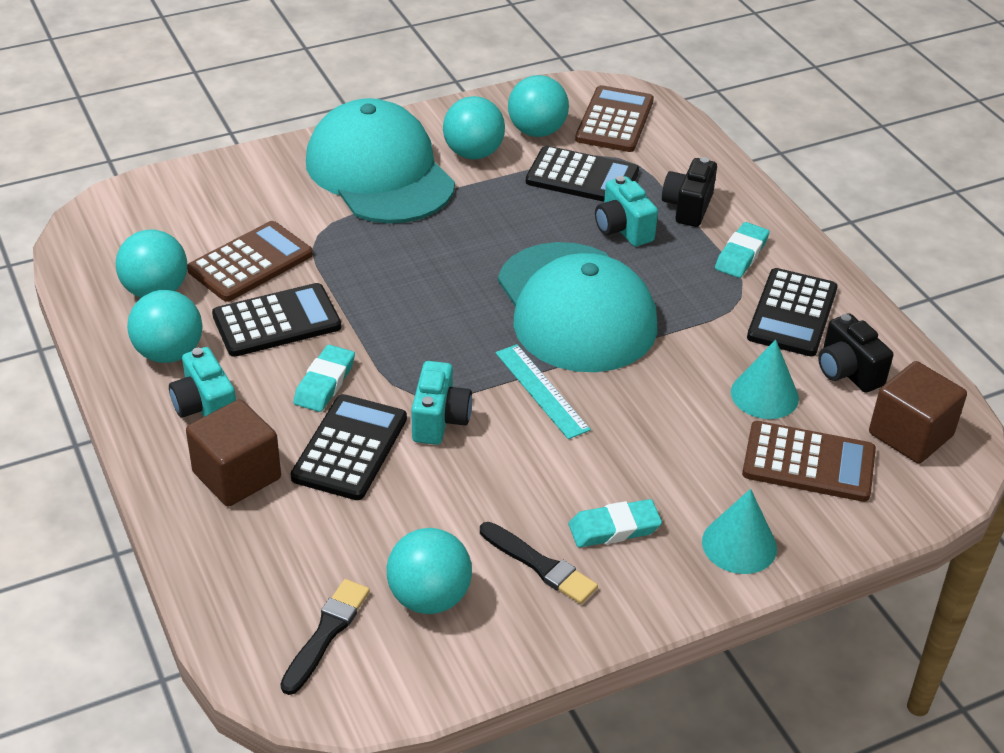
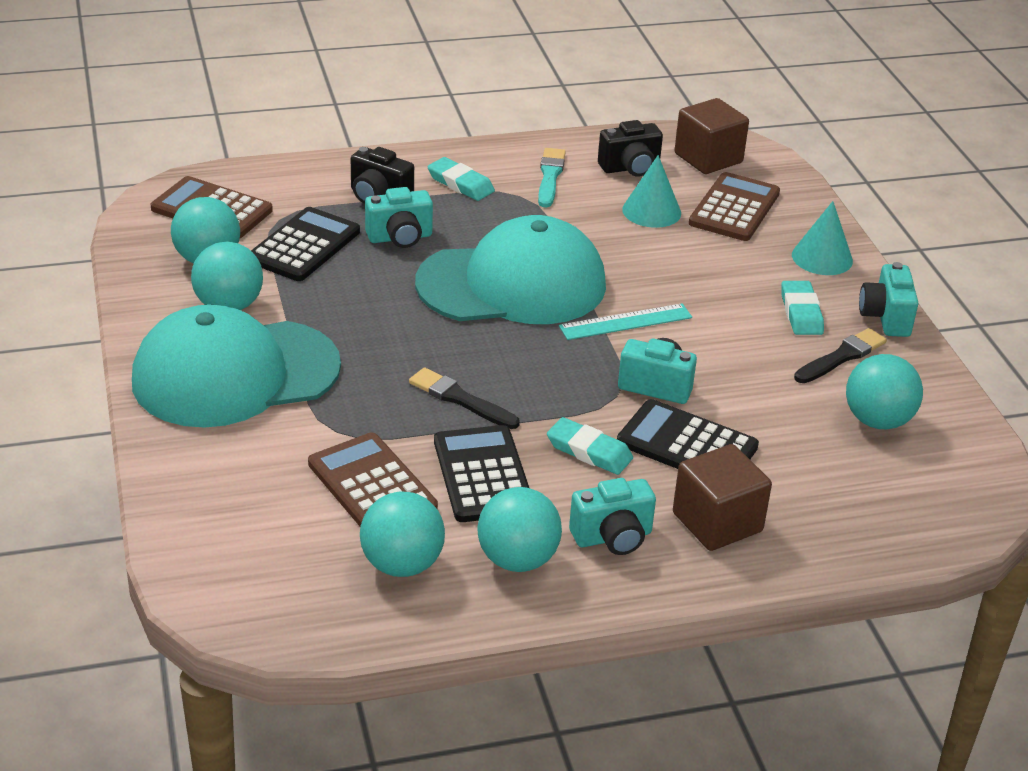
camera: 80 degrees left, 5 degrees down
black brush [280,579,370,695] -> black brush moved to [409,368,520,429]
black calculator [747,268,838,356] -> turquoise brush [538,148,566,207]
none -> turquoise camera [859,262,919,337]

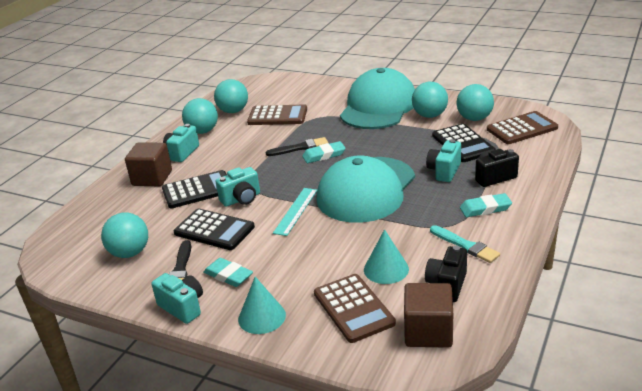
camera: 135 degrees right, 5 degrees down
black calculator [434,425,529,522] -> black calculator moved to [174,208,255,250]
turquoise eraser [547,417,633,475] -> turquoise eraser moved to [302,141,346,163]

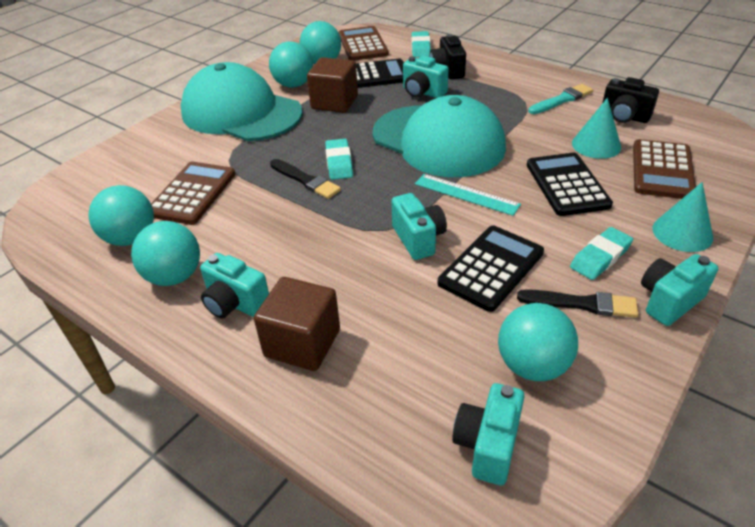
camera: 80 degrees left, 10 degrees up
black calculator [162,170,227,209] -> black calculator moved to [527,153,613,216]
black brush [266,137,328,156] -> black brush turned 135 degrees clockwise [270,159,341,199]
brown calculator [314,274,396,343] -> brown calculator turned 120 degrees clockwise [633,139,696,199]
brown cube [404,283,453,348] -> brown cube moved to [307,57,358,113]
turquoise eraser [460,193,512,217] -> turquoise eraser moved to [411,31,431,57]
none -> turquoise camera [452,383,525,485]

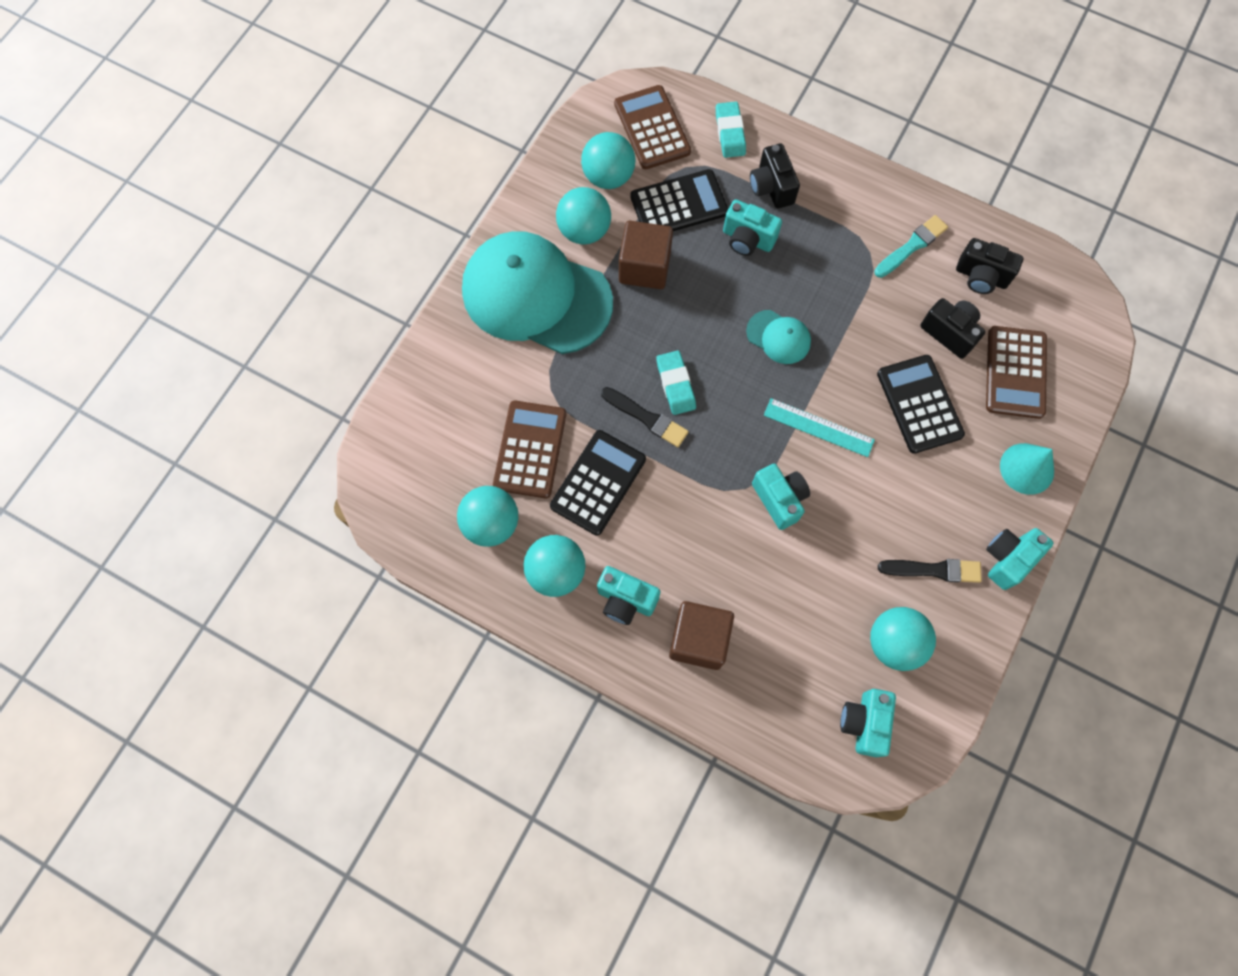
camera: 10 degrees left, 30 degrees up
turquoise cap [373,95,506,177] -> turquoise cap [746,310,811,364], size x0.43
black calculator [438,226,544,312] -> black calculator moved to [550,430,646,536]
turquoise eraser [570,227,633,280] -> none
turquoise cone [572,98,621,159] -> black camera [920,298,985,359]

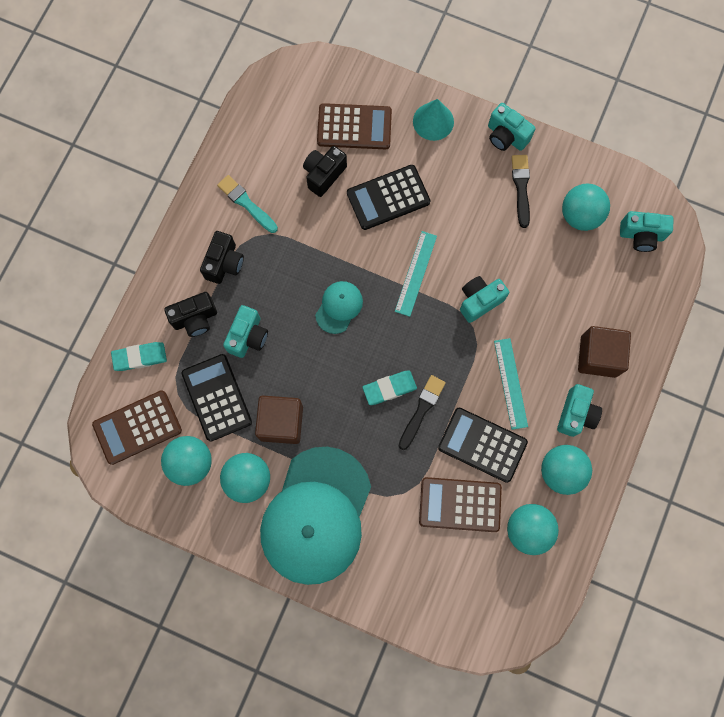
camera: 95 degrees left, 5 degrees up
black camera [956,238,1023,294] -> black camera moved to [200,231,244,284]
none -> turquoise ruler [494,338,528,430]

